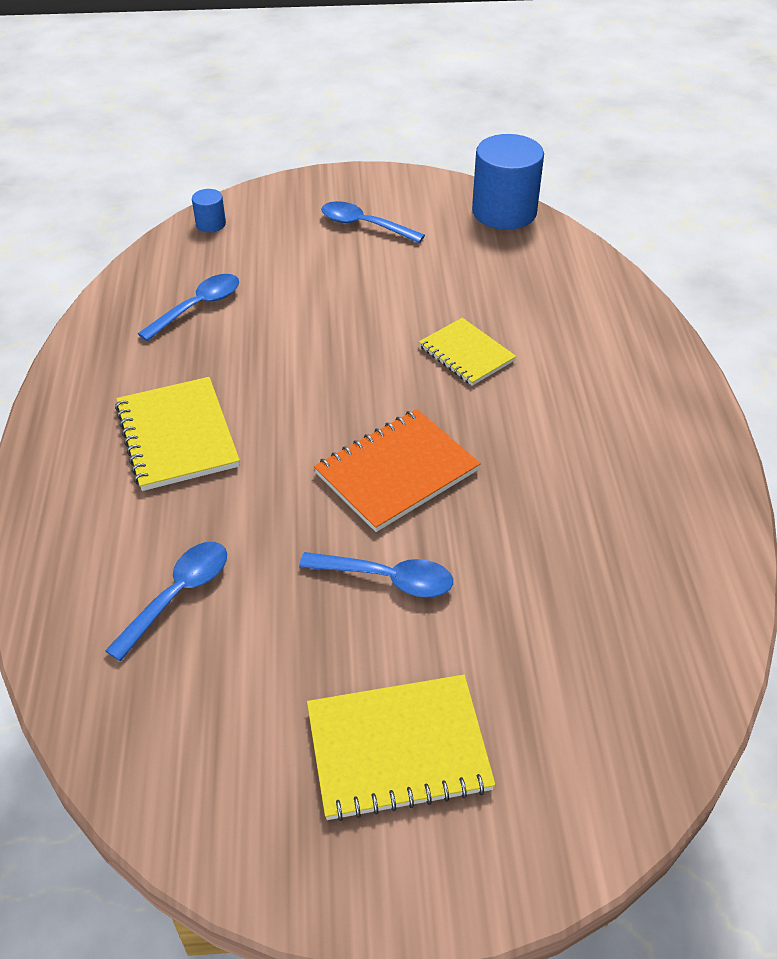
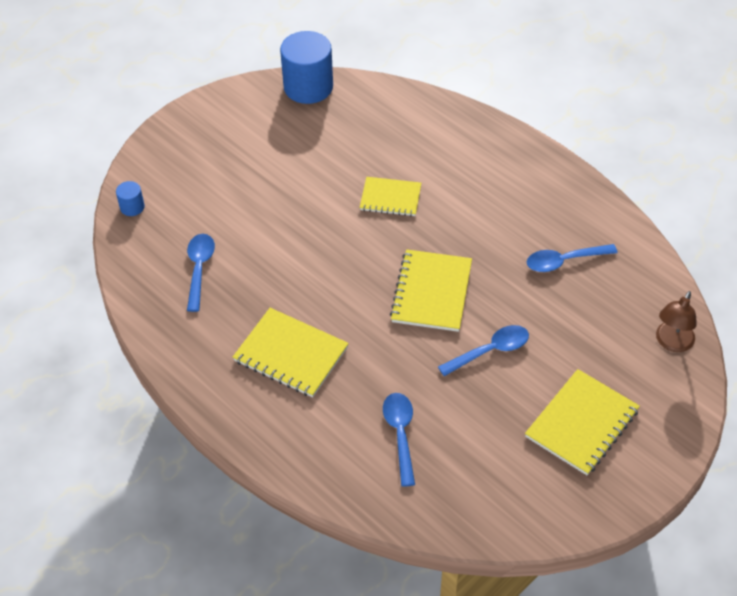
camera: 40 degrees left, 5 degrees up
orange notebook [314,409,481,532] -> yellow notebook [390,249,472,332]
blue spoon [321,201,425,243] -> blue spoon moved to [526,244,618,272]
none -> brown lamp [656,291,697,352]

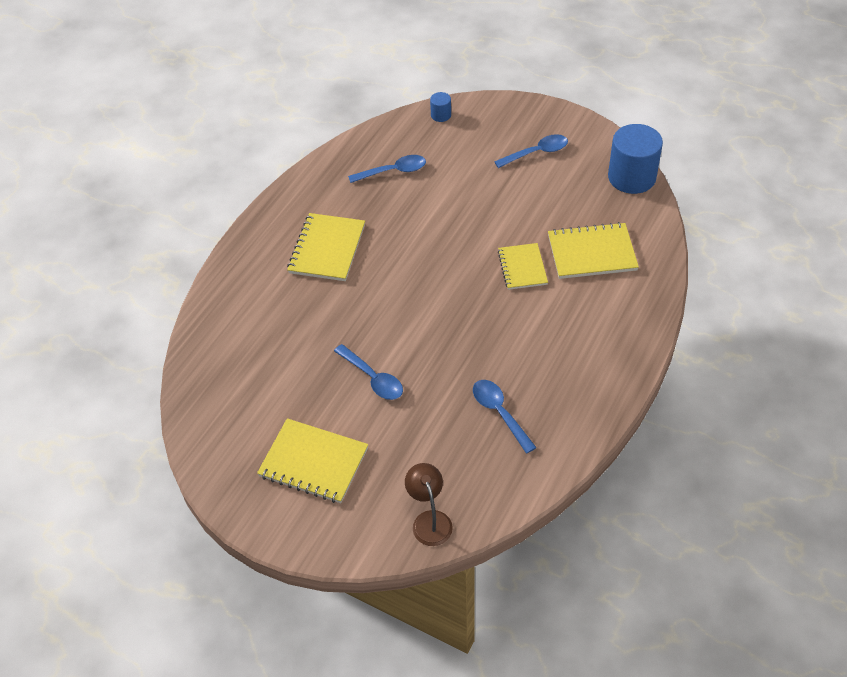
camera: 75 degrees right, 0 degrees up
blue spoon [383,393,415,487] -> blue spoon moved to [494,134,568,168]
yellow notebook [390,249,472,332] -> yellow notebook moved to [548,222,639,279]
brown lamp [656,291,697,352] -> brown lamp turned 60 degrees clockwise [405,463,453,546]

